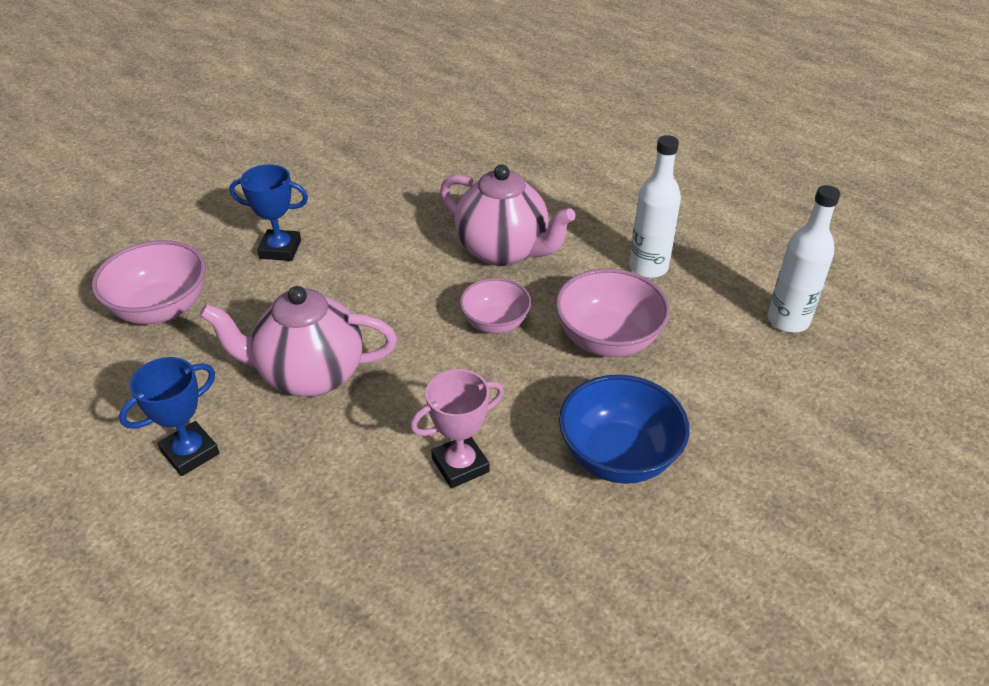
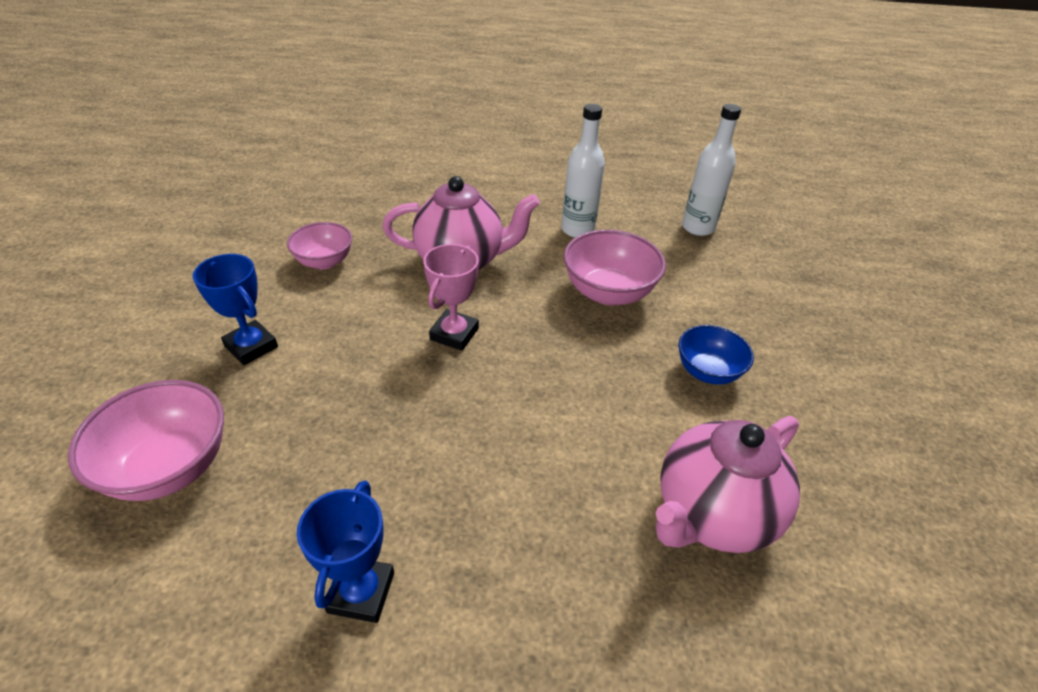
camera: 40 degrees left, 0 degrees up
pink teapot [199,286,397,397] -> pink teapot moved to [655,416,800,553]
blue trophy [229,164,308,261] -> blue trophy turned 75 degrees clockwise [193,254,278,365]
pink trophy [410,369,504,489] -> pink trophy moved to [423,244,479,351]
pink bowl [460,278,531,334] -> pink bowl moved to [287,222,352,269]
blue bowl [559,375,690,484] -> blue bowl [678,325,754,385], size x0.65

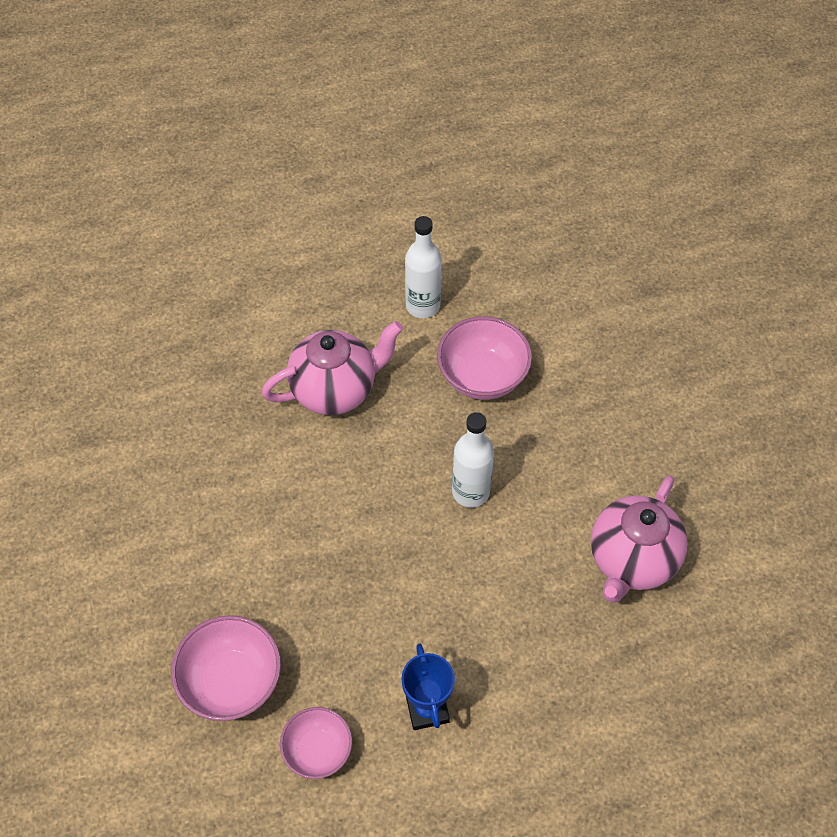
camera: 20 degrees left, 15 degrees up
blue trophy [193,254,278,365] -> none
pink bowl [287,222,352,269] -> pink bowl moved to [280,707,352,779]
pink trophy [423,244,479,351] -> none
blue bowl [678,325,754,385] -> none
white bottle [682,104,741,236] -> white bottle moved to [452,412,494,508]

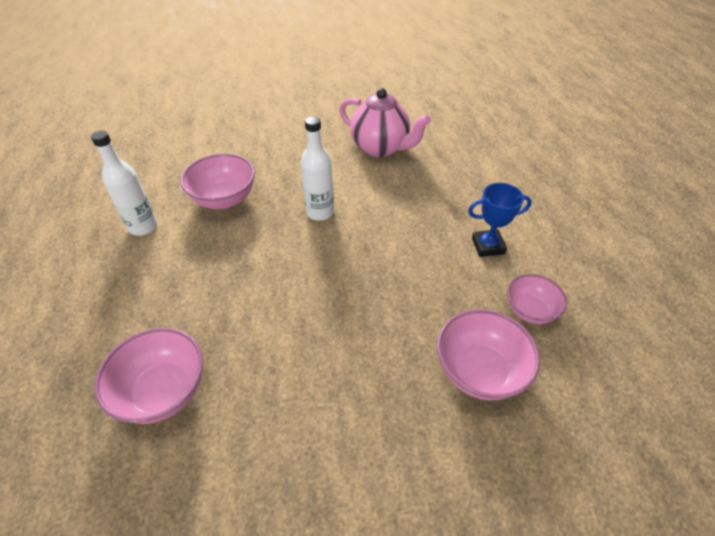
camera: 85 degrees left, 10 degrees down
pink teapot [262,321,403,415] -> none
none -> pink bowl [94,328,203,424]

